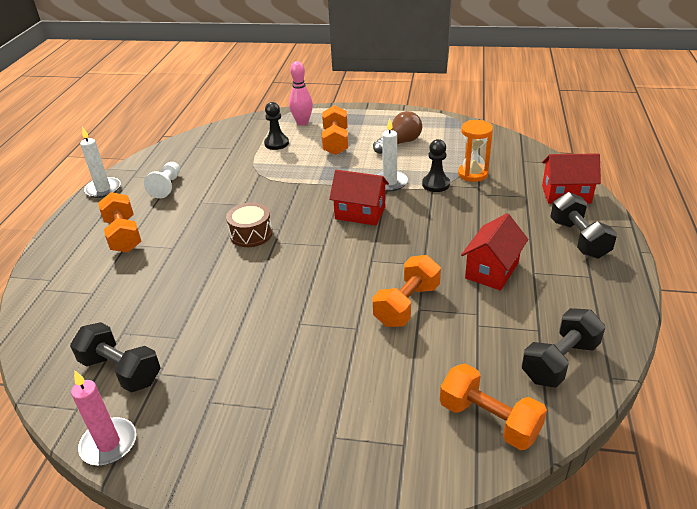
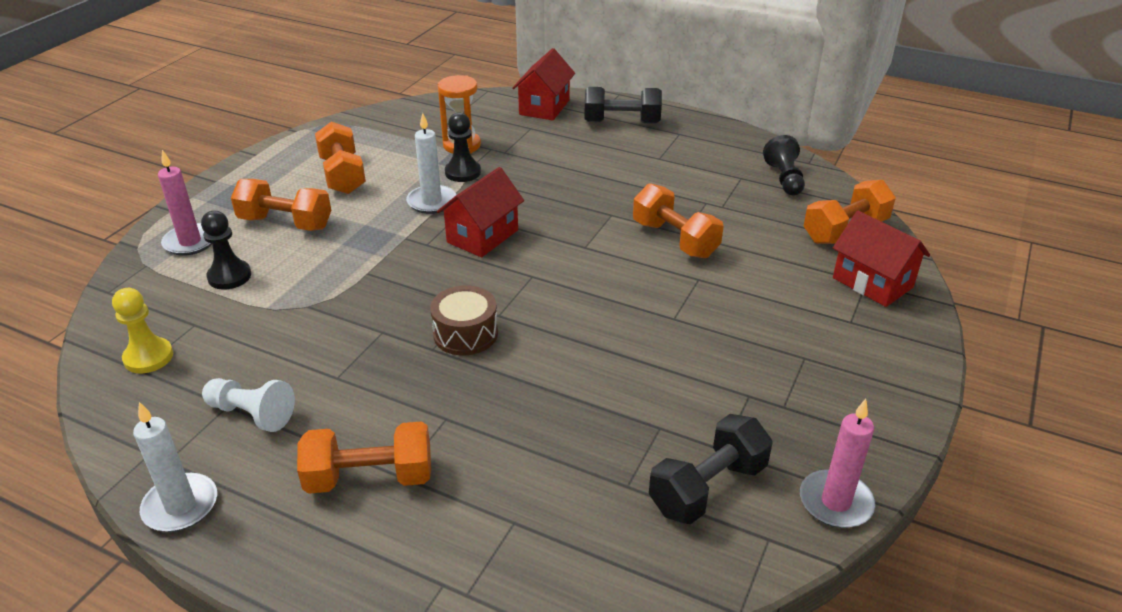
camera: 75 degrees left, 0 degrees up
pink bowling pin [289,61,313,126] -> pink candle [158,150,212,256]
brown light bulb [373,111,422,154] -> orange dumbbell [315,122,366,194]
red house [461,213,528,291] -> red house moved to [833,211,930,307]
black dumbbell [522,308,605,388] -> black pawn [763,135,805,196]
none -> yellow pawn [112,288,173,373]

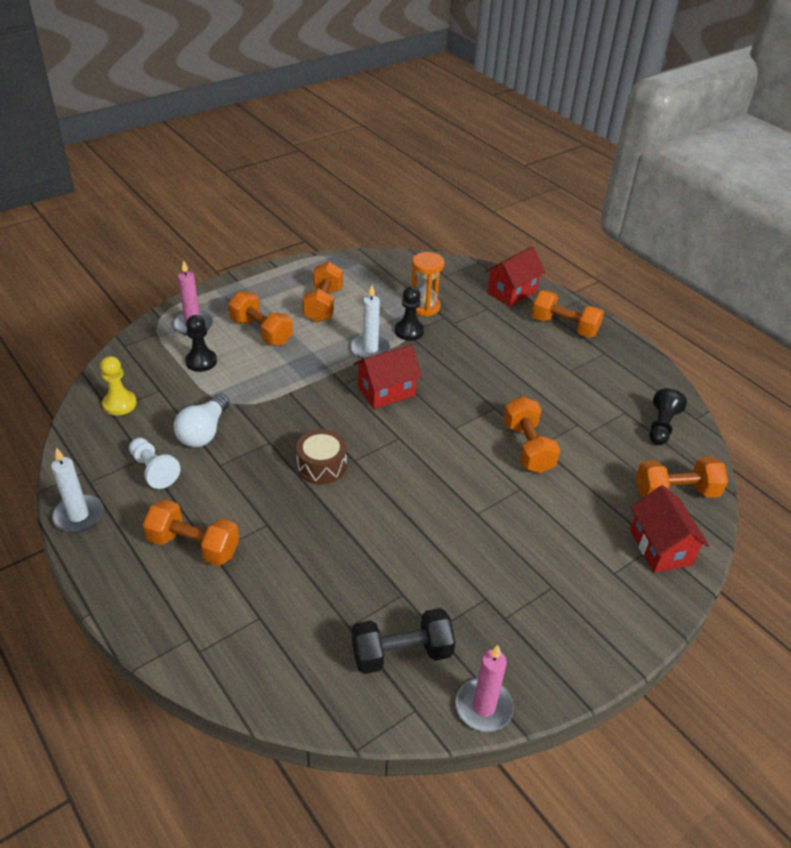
camera: 25 degrees right, 5 degrees up
black dumbbell [584,87,662,124] -> orange dumbbell [531,290,604,338]
none -> white light bulb [174,393,229,447]

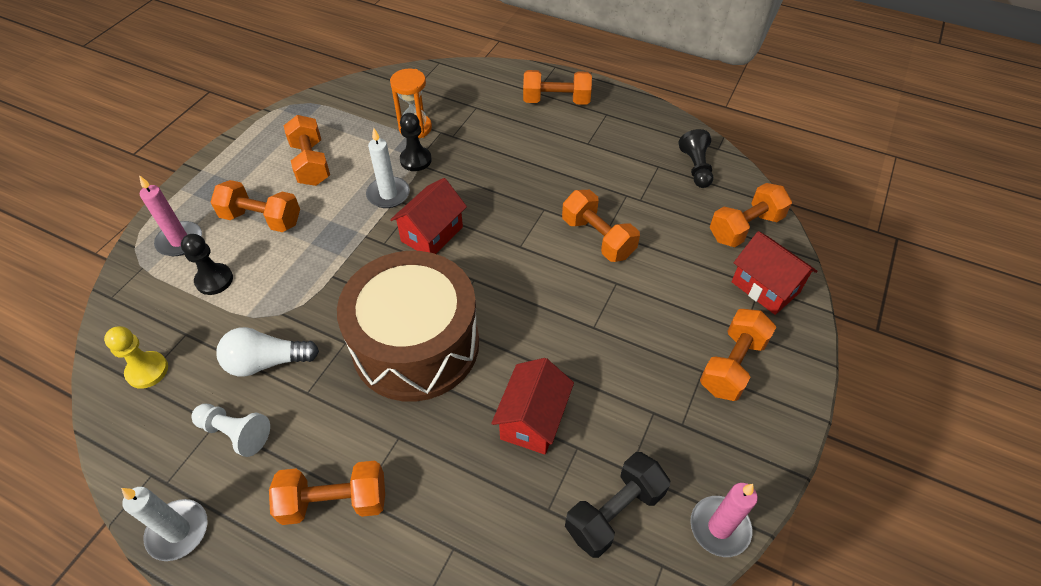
camera: 25 degrees left, 10 degrees up
white light bulb [174,393,229,447] -> white light bulb turned 90 degrees clockwise [216,327,319,377]
brown drum [296,429,347,485] -> brown drum [337,251,479,402], size x2.30
red house [485,247,545,307] -> red house moved to [491,358,574,455]
none -> orange dumbbell [700,309,776,401]

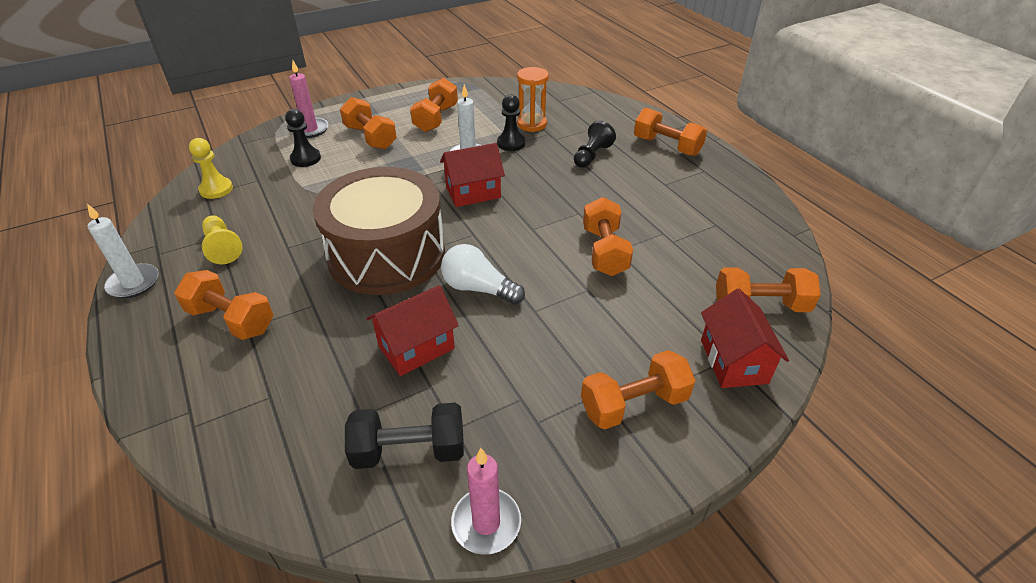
camera: 35 degrees right, 10 degrees down
white pawn [191,404,270,457] -> yellow pawn [202,215,242,264]
white light bulb [216,327,319,377] -> white light bulb moved to [441,244,525,305]
black pawn [679,129,713,188] -> black pawn moved to [574,120,616,168]

